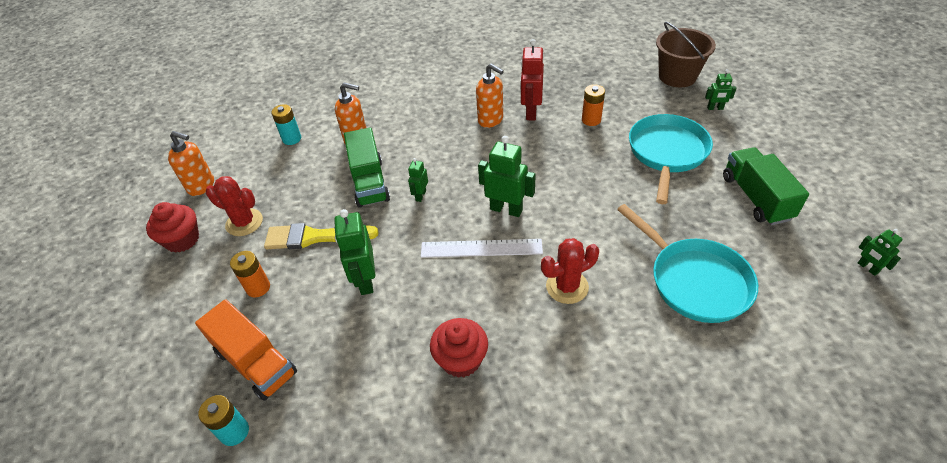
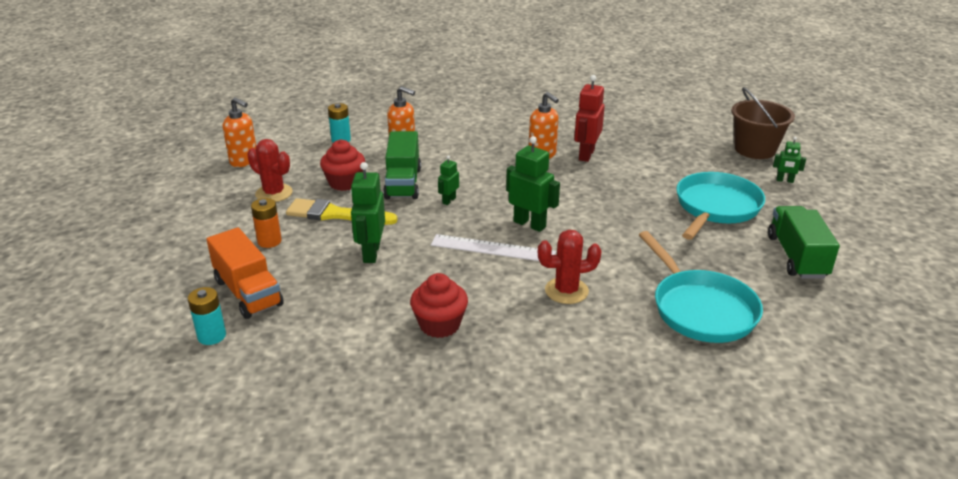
camera: 10 degrees right, 15 degrees down
red cupcake [146,202,199,253] -> red cupcake moved to [320,140,365,191]
orange battery [582,84,605,126] -> none
green robot [858,229,903,276] -> none

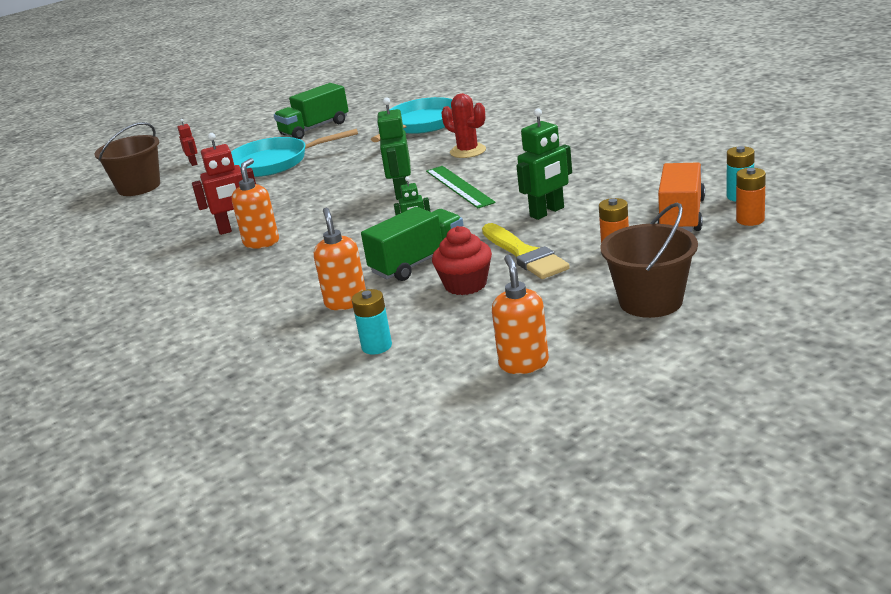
camera: 125 degrees left, 5 degrees down
red cactus [247,139,293,202] -> none
red cupcake [410,273,468,338] -> none
white ruler [431,234,556,261] -> green ruler [426,166,496,208]
green robot [773,136,806,183] -> red robot [177,119,198,166]
none -> brown bucket [600,202,698,318]
none -> orange battery [736,168,766,226]

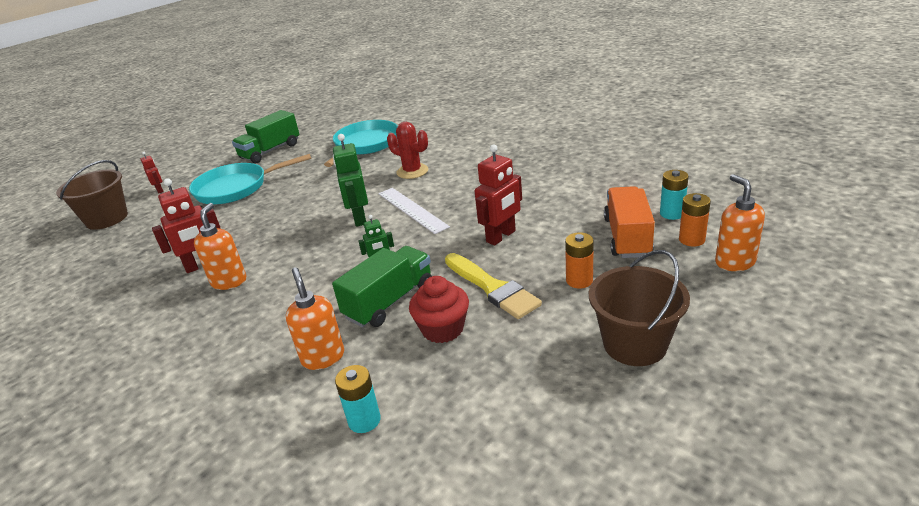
camera: 10 degrees left, 5 degrees up
green ruler [426,166,496,208] -> white ruler [378,188,450,234]
orange soap dispenser [492,255,549,374] -> orange soap dispenser moved to [715,174,765,271]
green robot [516,109,572,220] -> red robot [475,144,522,246]

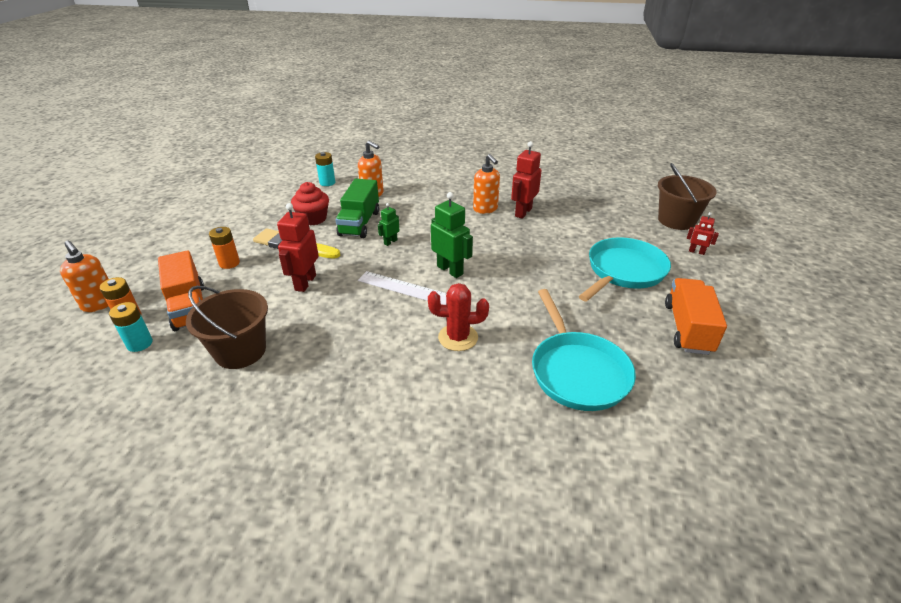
camera: 145 degrees right, 5 degrees up
green truck [232,110,299,163] -> orange truck [665,278,727,355]
brown bucket [589,250,690,366] -> brown bucket moved to [186,286,268,369]

